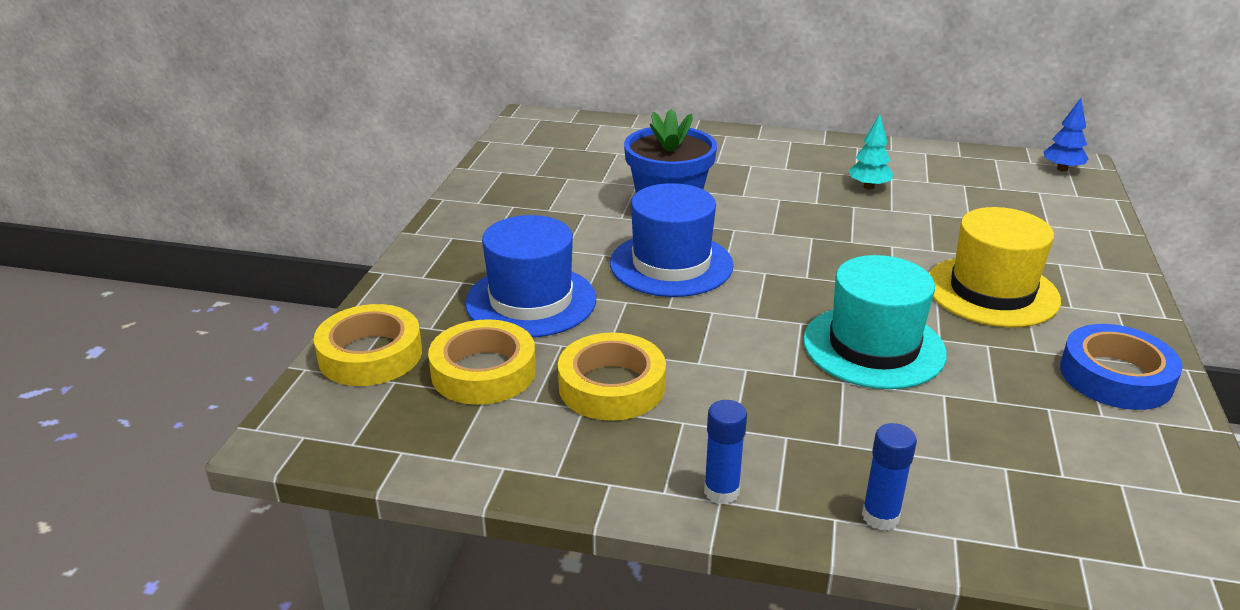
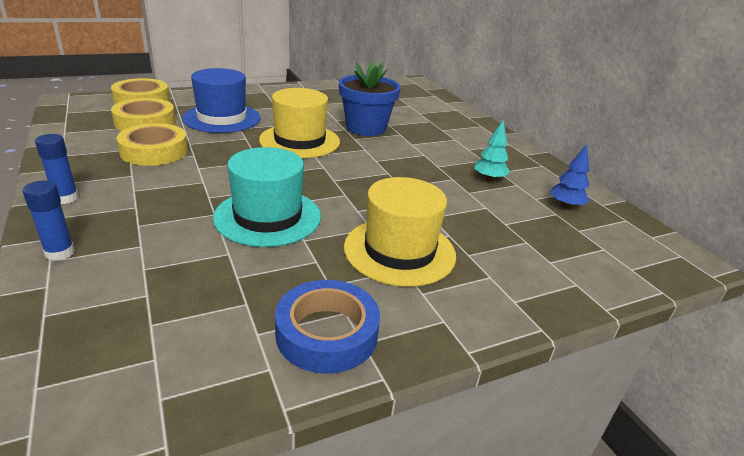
camera: 50 degrees right, 0 degrees up
blue hat [610,183,734,297] -> yellow hat [259,88,340,158]
blue tree [1043,98,1089,172] -> blue tree moved to [550,144,589,208]

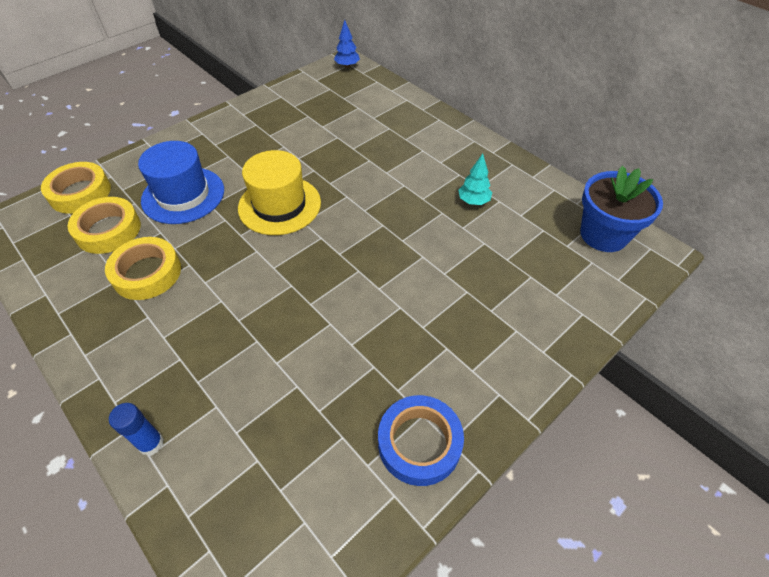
camera: 15 degrees left, 20 degrees up
blue glue stick [35,134,79,204] -> none
turquoise hat [213,147,321,247] -> none
blue flower pot [339,62,401,136] -> blue flower pot moved to [580,166,663,252]
yellow hat [344,177,456,287] -> none
blue tree [550,144,589,208] -> blue tree moved to [334,20,360,68]

